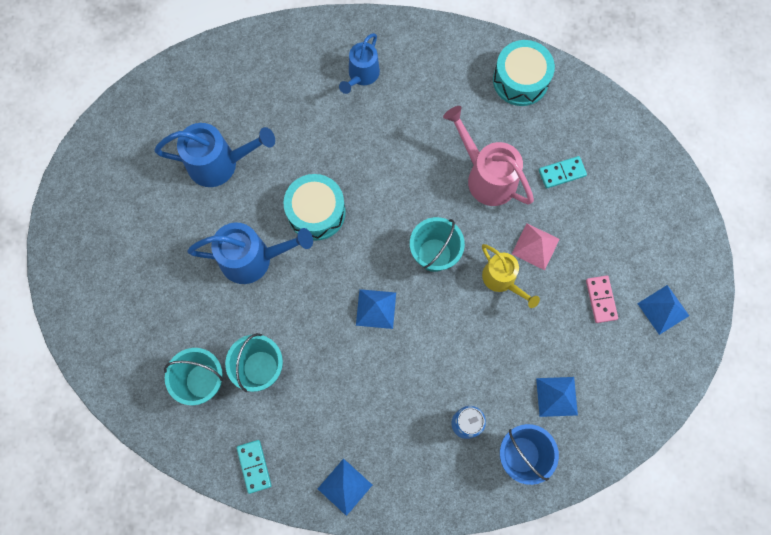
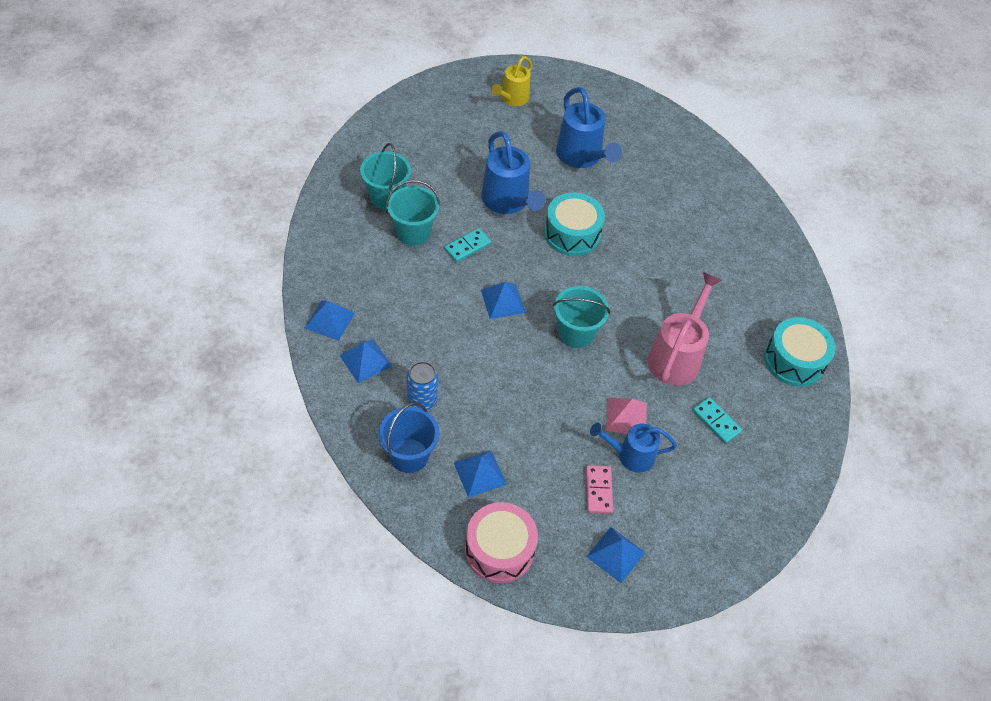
camera: 65 degrees right, 20 degrees down
turquoise domino [237,440,272,494] -> turquoise domino moved to [444,228,491,262]
blue watering can [339,33,380,94] -> blue watering can moved to [590,423,677,473]
yellow watering can [482,244,540,308] -> yellow watering can moved to [491,56,532,106]
pink domino [586,276,618,323] -> pink domino turned 60 degrees counterclockwise [586,465,613,514]
none -> blue pyramid [340,339,392,383]
none -> pink drum [465,502,538,583]

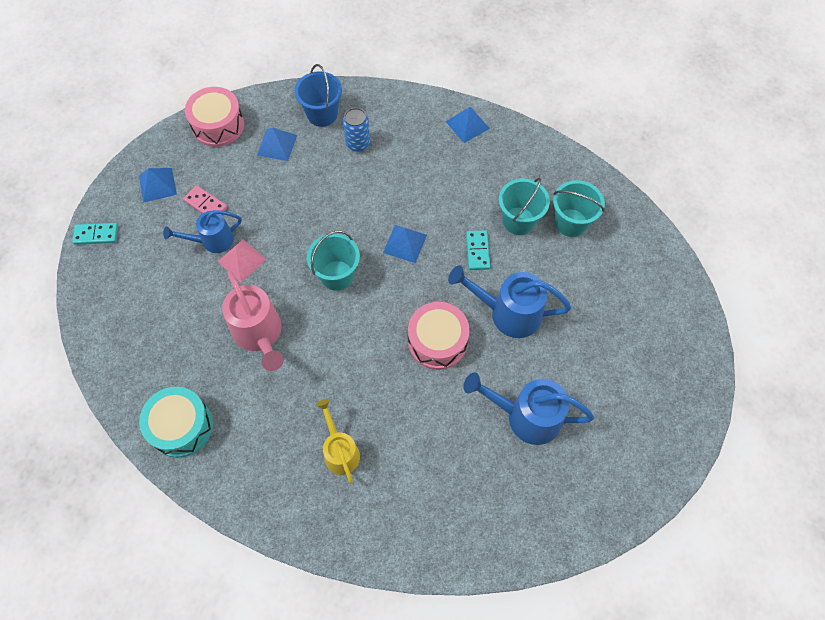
camera: 130 degrees right, 10 degrees up
blue pyramid [340,339,392,383] -> none
yellow watering can [491,56,532,106] -> yellow watering can moved to [316,399,360,483]
turquoise drum [544,192,605,256] -> pink drum [408,302,470,370]
blue watering can [590,423,677,473] -> blue watering can turned 150 degrees counterclockwise [163,210,242,253]
turquoise domino [692,397,742,444] -> turquoise domino moved to [72,223,118,245]

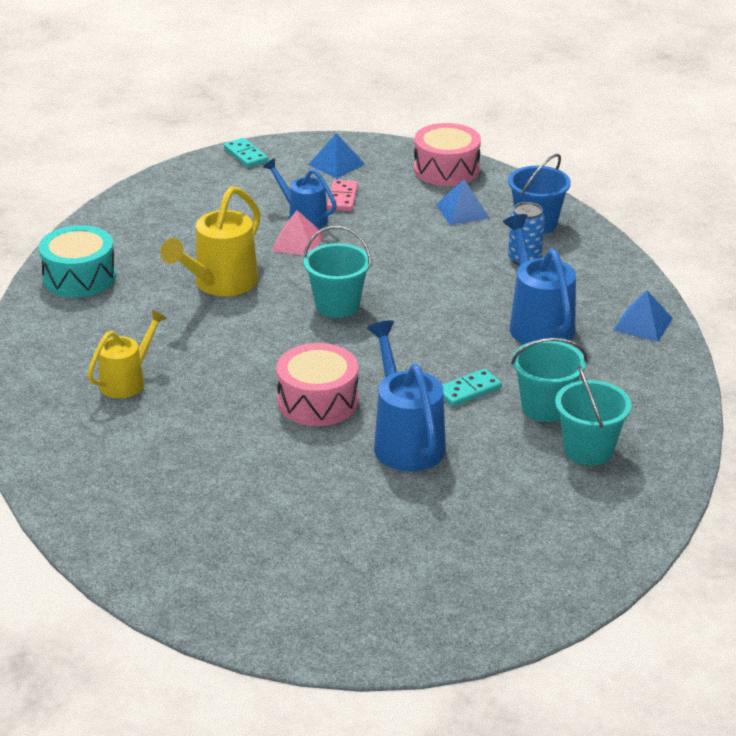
camera: 60 degrees right, 30 degrees down
pink watering can [222,271,284,371] -> yellow watering can [161,186,261,296]
blue pyramid [383,225,427,263] -> none
blue watering can [463,372,594,445] -> blue watering can moved to [503,214,576,344]

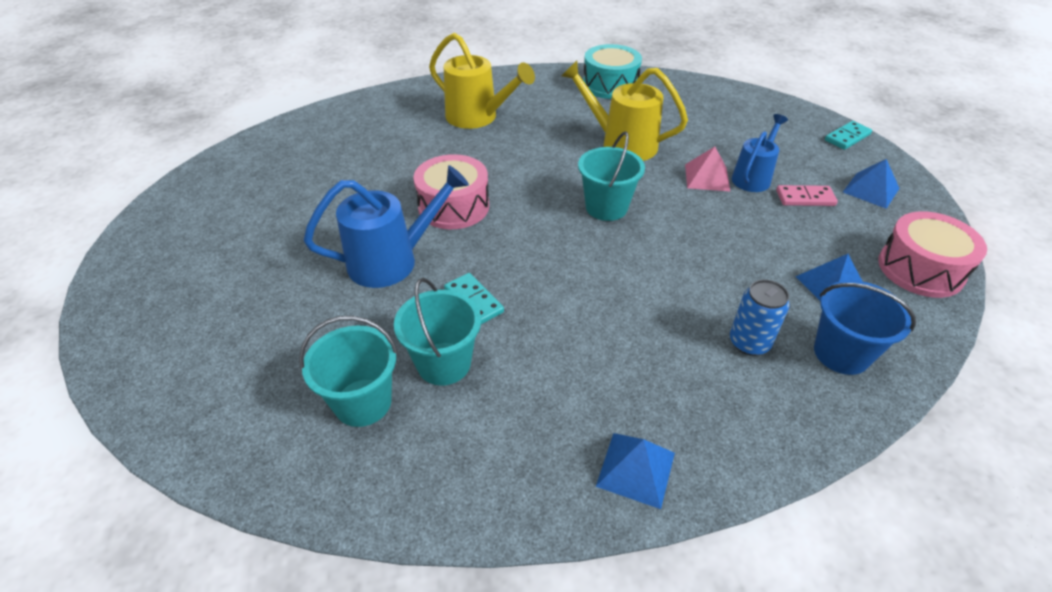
camera: 85 degrees right, 10 degrees up
yellow watering can [87,310,167,398] -> yellow watering can [429,33,535,129], size x1.53
blue watering can [503,214,576,344] -> none

